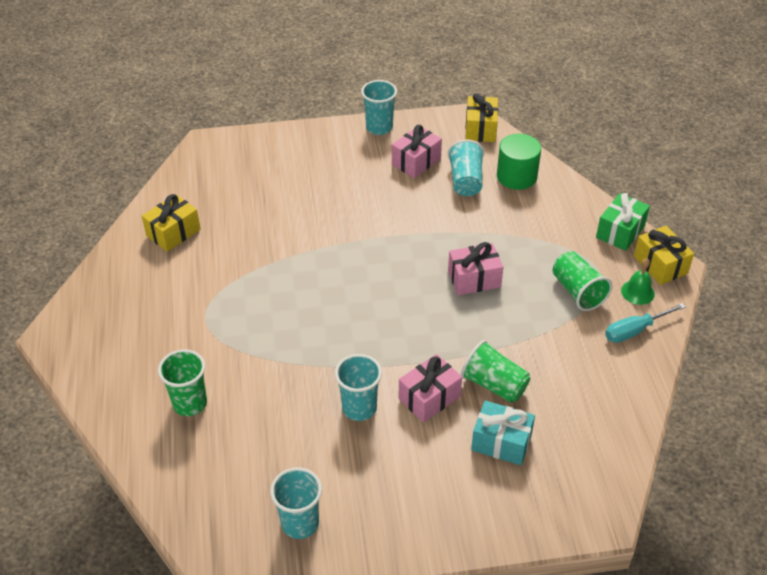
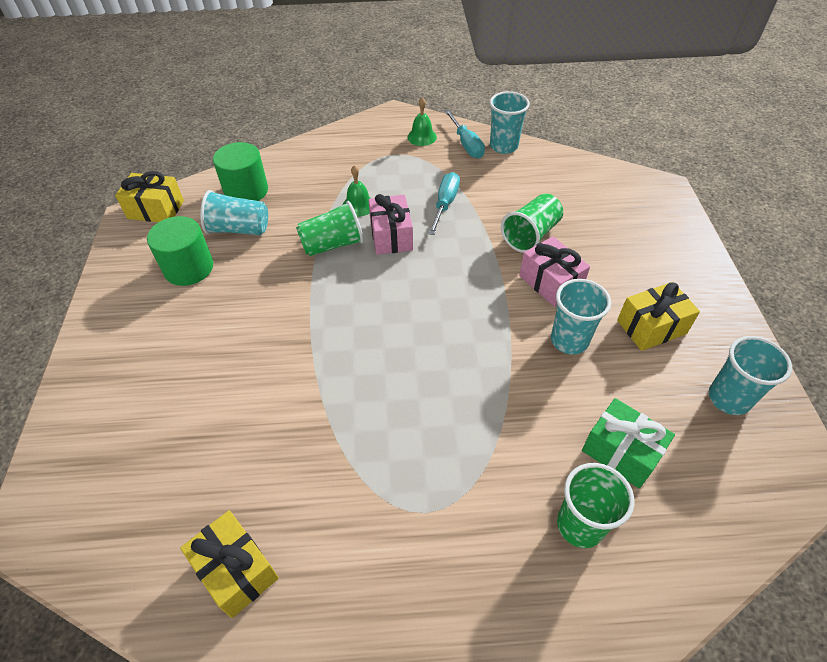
camera: 85 degrees left, 5 degrees up
turquoise cup [361,80,397,135] -> turquoise cup moved to [490,91,530,154]
pink gift [392,125,442,178] -> green cylinder [147,216,213,286]
turquoise gift [471,400,535,465] -> none
green cup [552,251,613,311] -> green cup moved to [296,201,364,256]
green gift [596,193,650,251] -> green gift moved to [582,398,675,488]
yellow gift [634,226,694,285] -> yellow gift moved to [617,282,700,351]
none -> green bell [343,165,370,217]
none -> turquoise screwdriver [428,172,460,235]

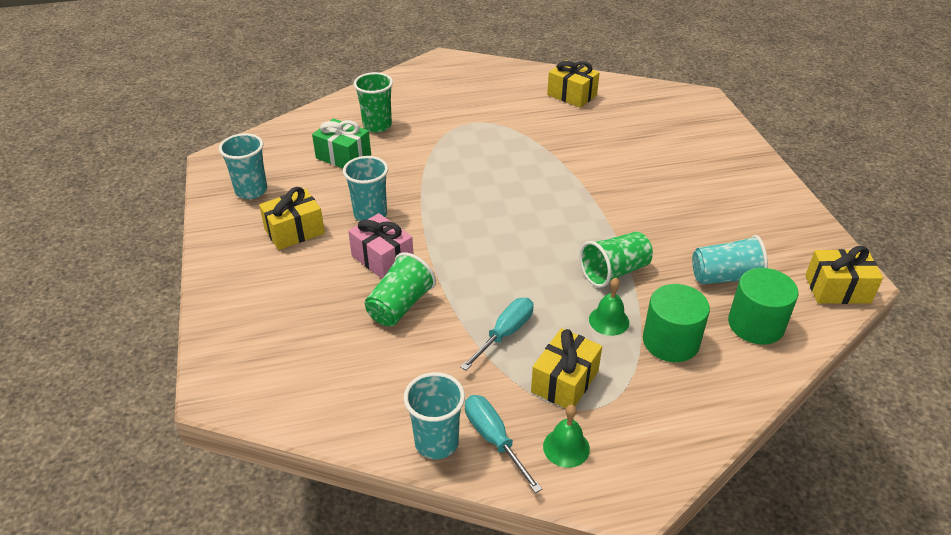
camera: 170 degrees right, 10 degrees down
green cylinder [147,216,213,286] -> green cylinder moved to [643,284,710,362]
pink gift [369,194,413,255] -> none
turquoise screwdriver [428,172,460,235] -> turquoise screwdriver turned 150 degrees counterclockwise [460,298,533,371]
none -> yellow gift [531,328,602,408]

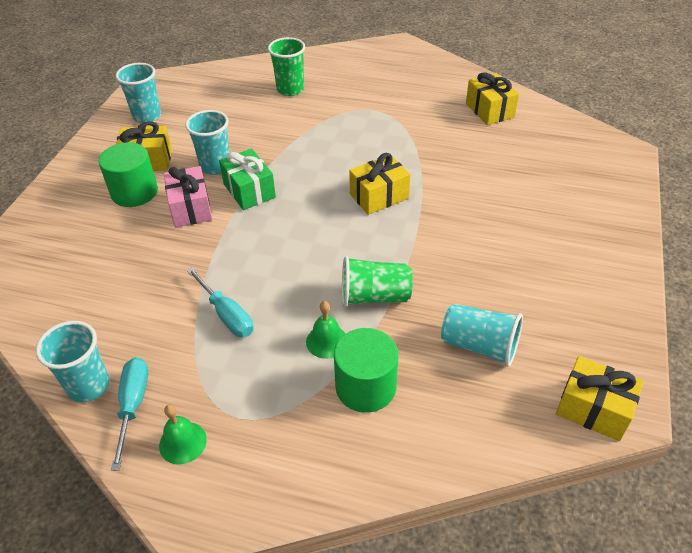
camera: 30 degrees right, 5 degrees up
green gift [312,118,371,168] -> green gift moved to [219,148,276,210]
green cup [365,252,436,326] -> none
turquoise screwdriver [460,298,533,371] -> turquoise screwdriver turned 75 degrees clockwise [187,267,253,337]
yellow gift [531,328,602,408] -> yellow gift moved to [349,153,411,215]
green cylinder [728,268,798,345] -> green cylinder moved to [99,142,158,207]

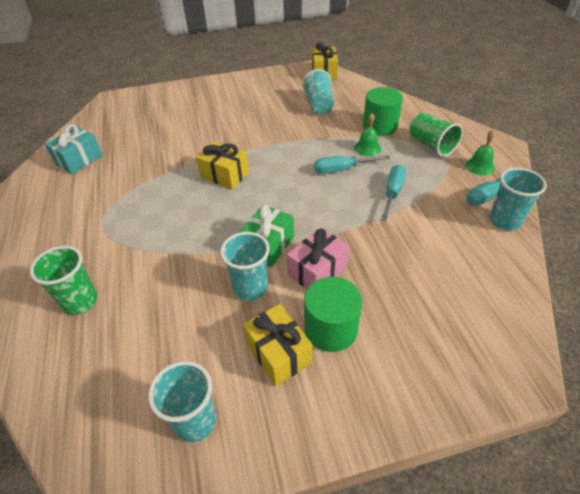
camera: 120 degrees left, 0 degrees up
green cup [342,256,413,307] -> green cup moved to [409,112,463,157]
yellow gift [466,72,519,125] -> turquoise gift [45,124,103,174]
none -> turquoise screwdriver [314,155,390,173]

